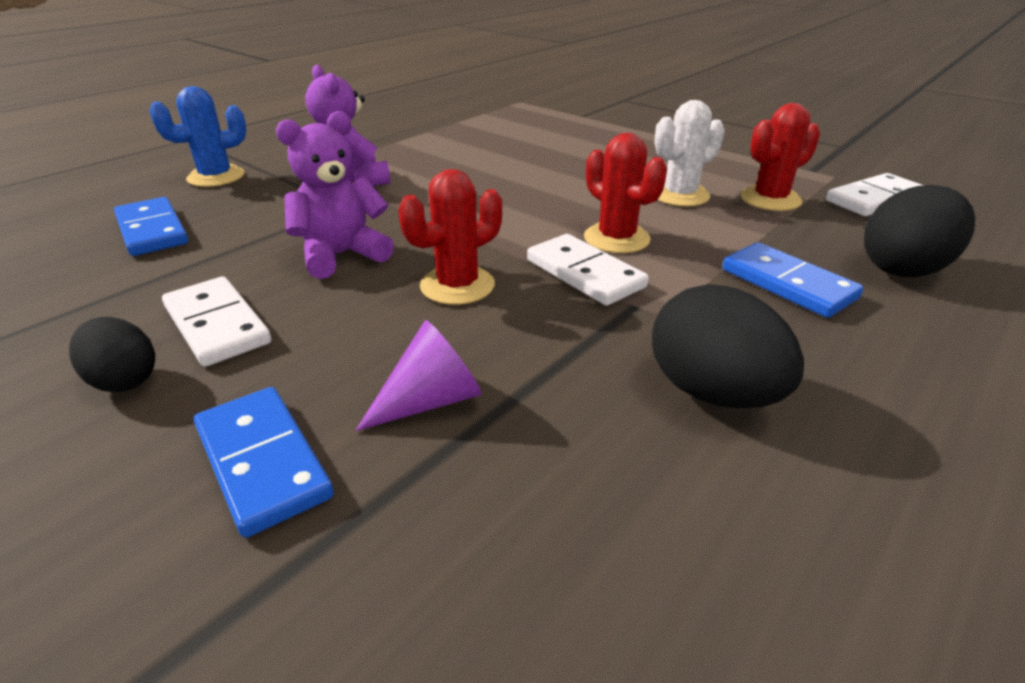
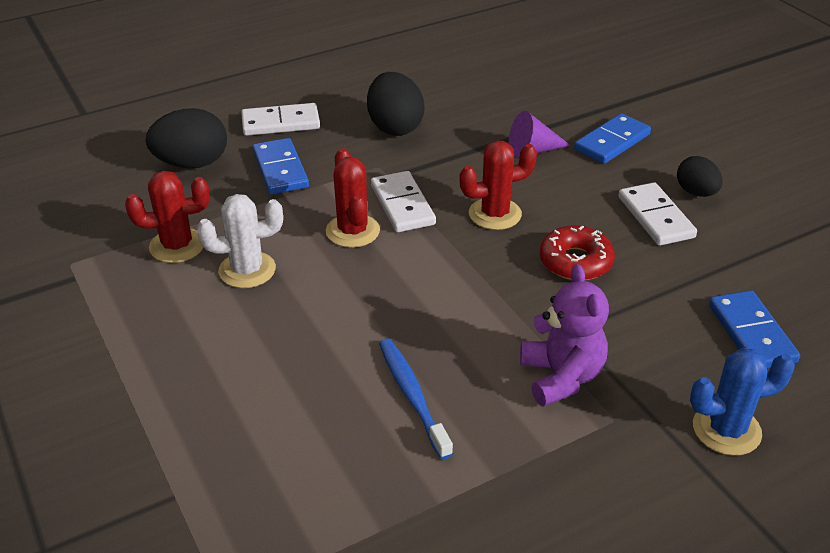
camera: 160 degrees left, 5 degrees up
blue domino [194,387,334,538] -> blue domino turned 60 degrees clockwise [574,113,651,164]
purple teddy bear [276,111,394,279] -> red donut [540,225,615,280]
white domino [826,173,923,216] -> white domino moved to [241,103,320,136]
none -> blue toothbrush [379,339,453,459]

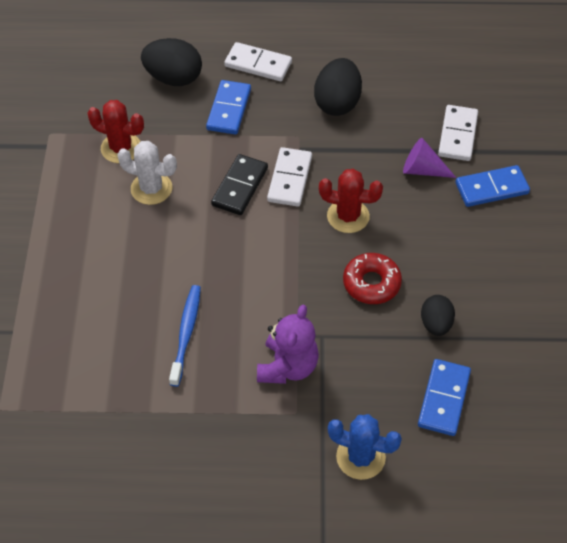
camera: 30 degrees right, 15 degrees up
red cactus [326,148,380,248] -> black domino [211,154,268,215]
white domino [618,182,697,246] -> white domino moved to [438,105,478,161]
black egg [677,156,723,197] -> black egg moved to [421,295,455,336]

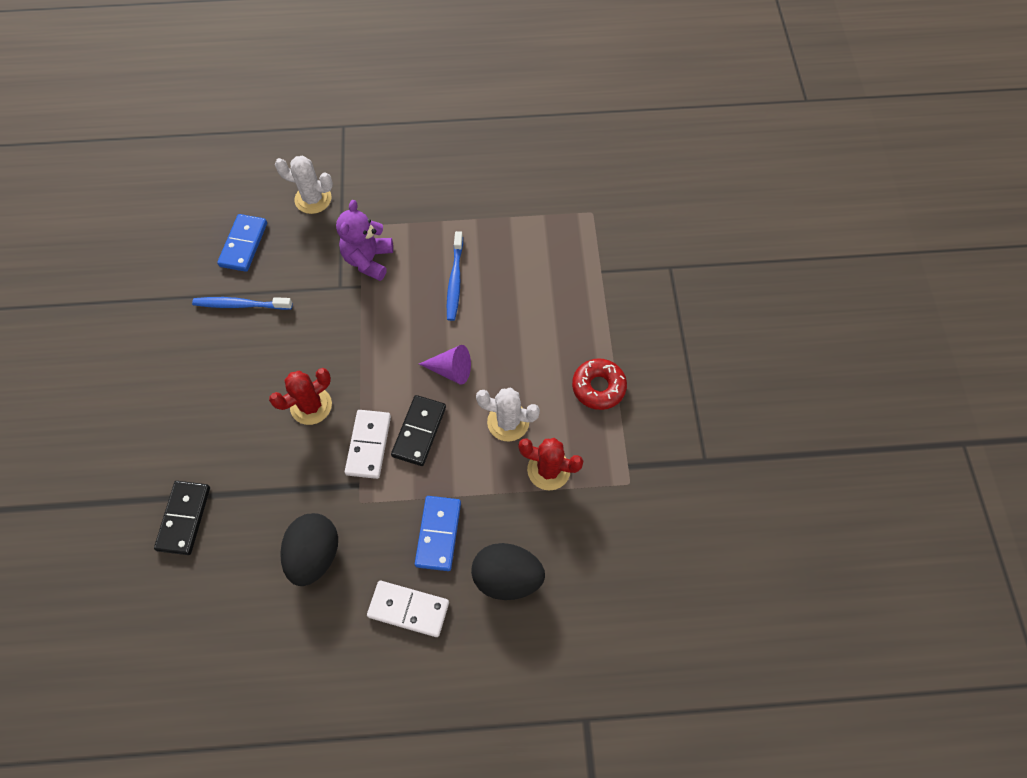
camera: 175 degrees right, 10 degrees up
red cactus [319,169,383,233] -> red cactus turned 45 degrees counterclockwise [269,368,332,425]
blue cactus [328,414,402,480] -> white cactus [275,156,333,214]
red donut [343,253,402,304] -> red donut moved to [572,358,627,410]
purple cone [403,138,456,178] -> purple cone moved to [419,345,471,385]
black egg [421,295,455,336] -> blue toothbrush [192,297,293,310]
white domino [438,105,478,161] -> black domino [154,481,210,555]
blue domino [455,165,530,207] -> none

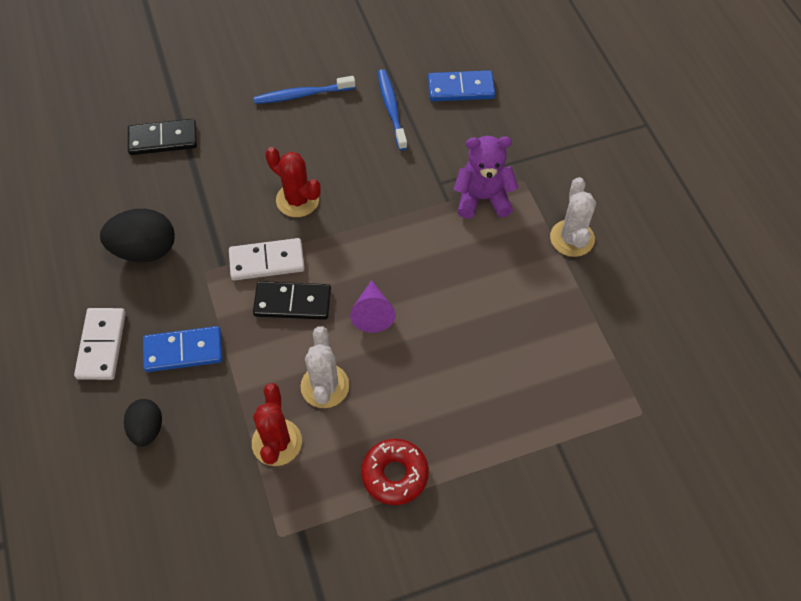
camera: 75 degrees right, 5 degrees down
white cactus [275,156,333,214] -> white cactus moved to [550,177,596,257]
blue toothbrush [447,231,463,321] -> blue toothbrush moved to [254,76,355,104]
black egg [471,543,545,600] -> black egg [124,399,162,447], size x0.62

